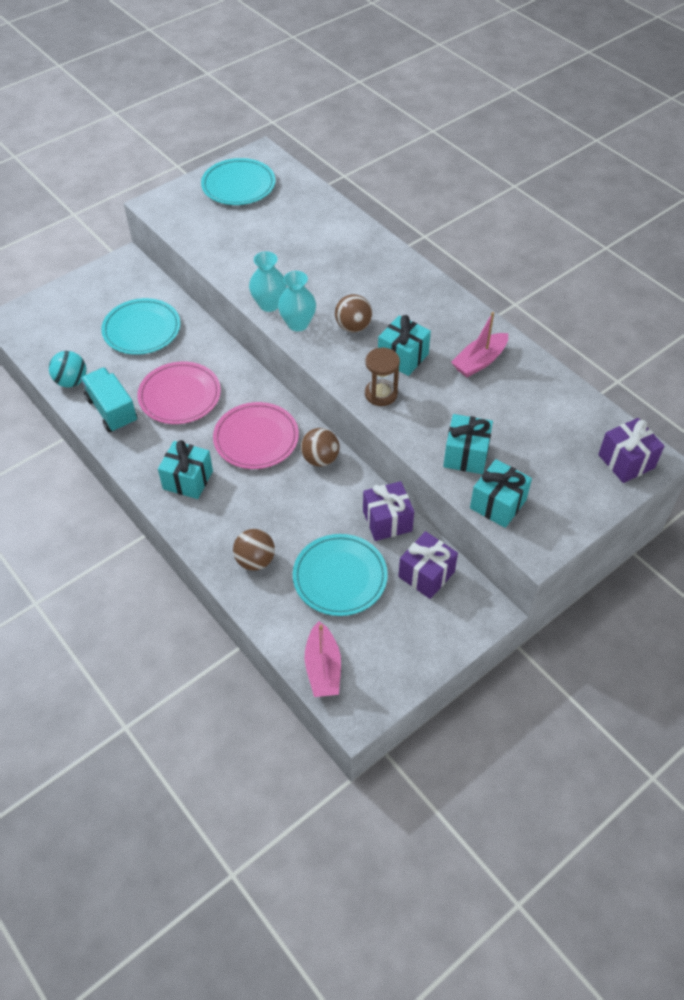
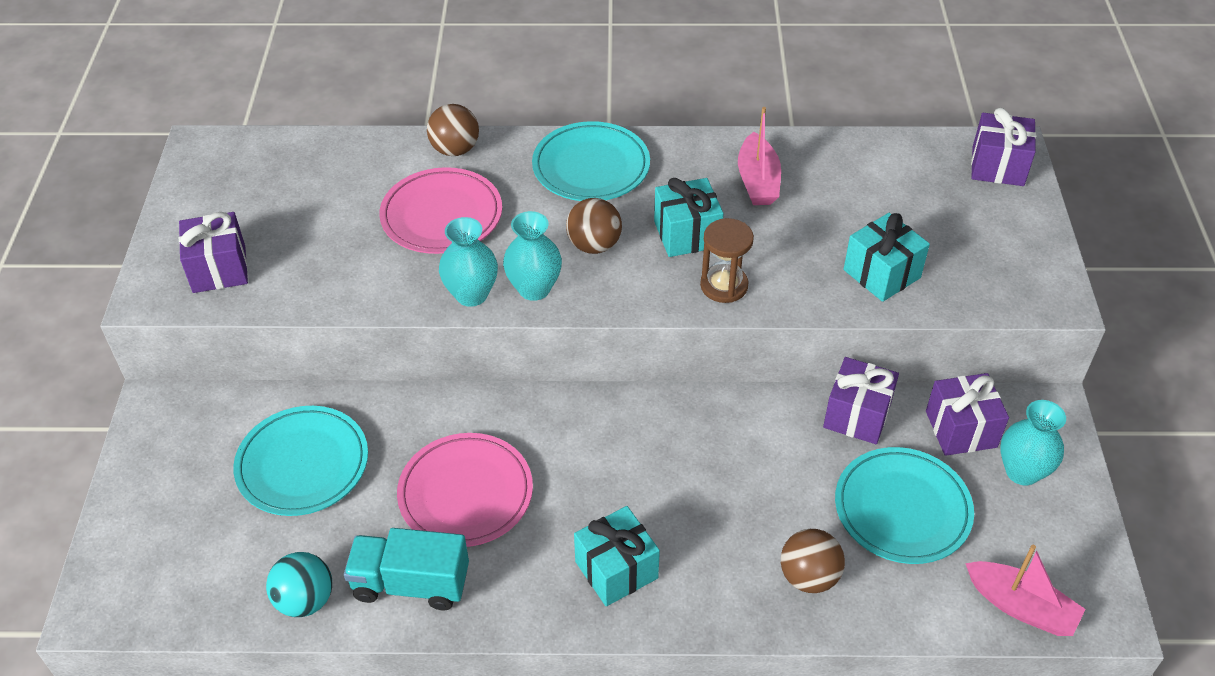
camera: 50 degrees left, 5 degrees down
turquoise plate [201,158,276,205] -> turquoise plate moved to [532,121,650,201]
pink plate [213,402,299,469] -> pink plate moved to [379,167,502,254]
brown ball [301,428,340,467] -> brown ball moved to [427,104,479,156]
turquoise gift [470,459,532,528] -> none
none -> purple gift [179,212,248,293]
none -> turquoise vase [1000,400,1066,485]

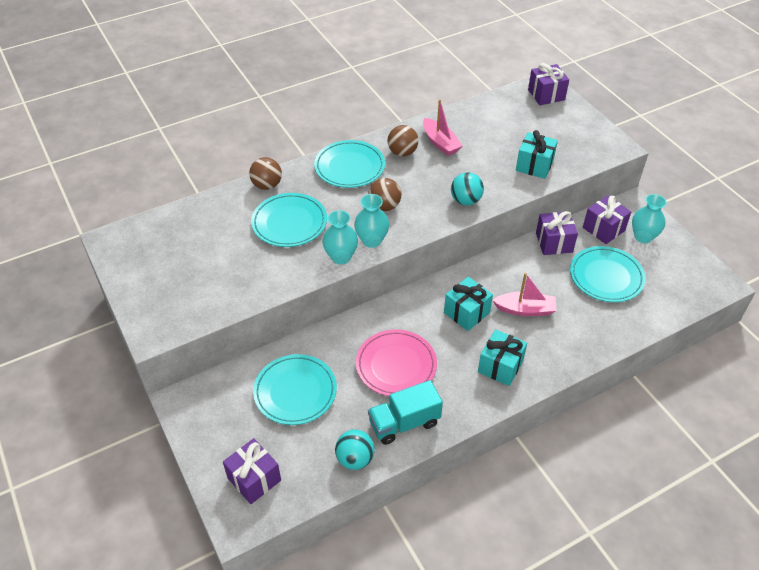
camera: 30 degrees left, 0 degrees up
purple gift [179,212,248,293] -> purple gift moved to [223,438,281,504]
pink plate [379,167,502,254] -> turquoise plate [251,193,327,247]
turquoise gift [654,178,724,257] -> turquoise gift moved to [444,277,493,331]
brown hourglass [700,218,754,303] -> turquoise ball [451,173,484,205]
brown ball [781,529,845,593] -> brown ball moved to [388,125,418,157]
pink boat [965,545,1086,636] -> pink boat moved to [493,273,557,316]

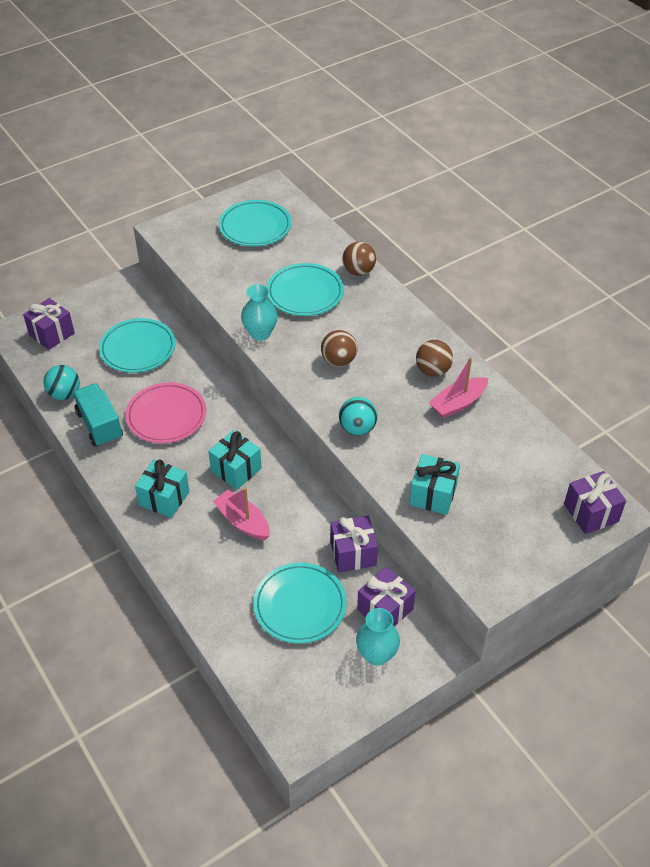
camera: 85 degrees right, 0 degrees up
turquoise plate [314,140,385,188] -> turquoise plate moved to [219,200,292,247]
turquoise vase [354,194,389,248] -> none
pink boat [493,273,557,316] -> pink boat turned 135 degrees clockwise [213,488,270,540]

